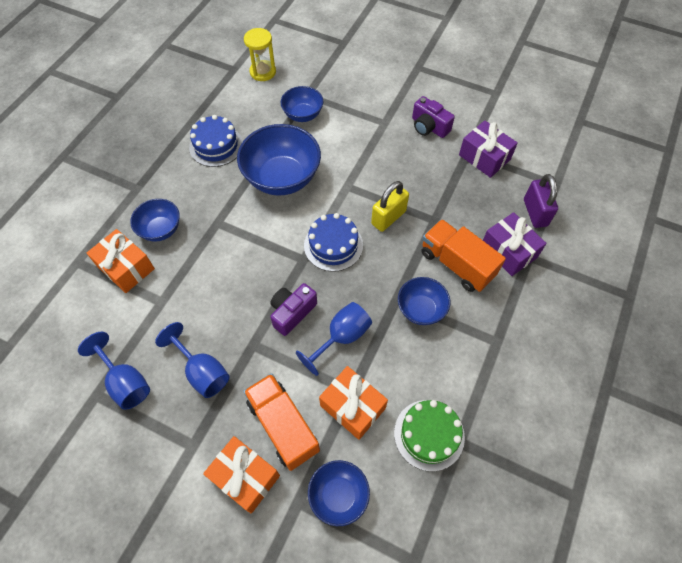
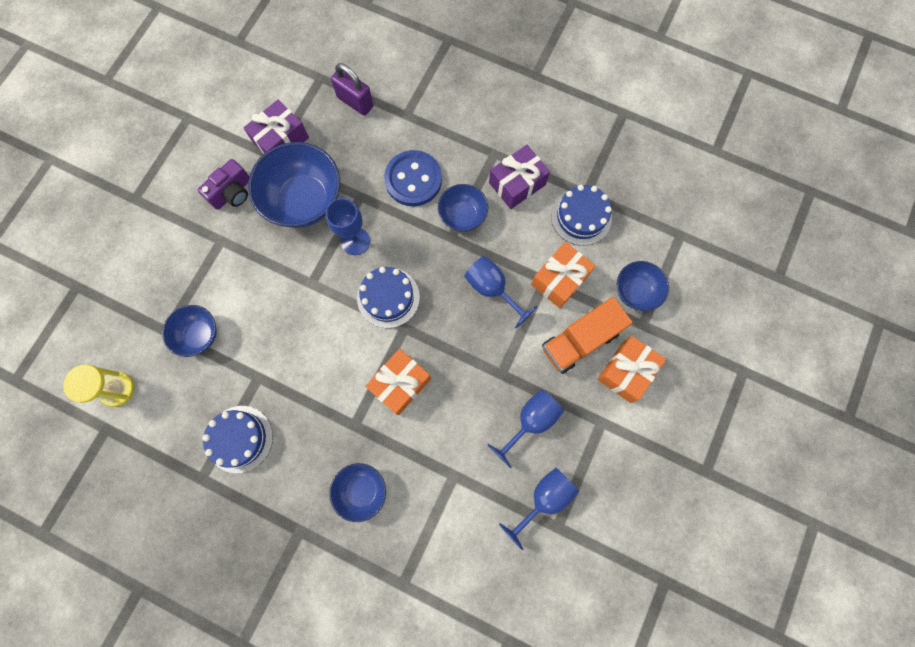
camera: 90 degrees left, 15 degrees up
orange gift [87,229,155,293] -> orange gift moved to [365,349,431,415]
blue bowl [237,124,321,196] -> blue bowl moved to [248,142,340,228]
purple camera [270,283,317,336] -> none
yellow padlock [371,181,409,232] -> blue goblet [326,198,370,255]
green cake [394,400,465,472] -> blue cake [551,185,612,246]
orange truck [422,219,506,292] -> blue button [384,150,442,206]
purple gift [483,212,547,276] -> purple gift moved to [489,145,550,209]
purple padlock [524,174,558,228] -> purple padlock turned 45 degrees clockwise [331,63,374,116]

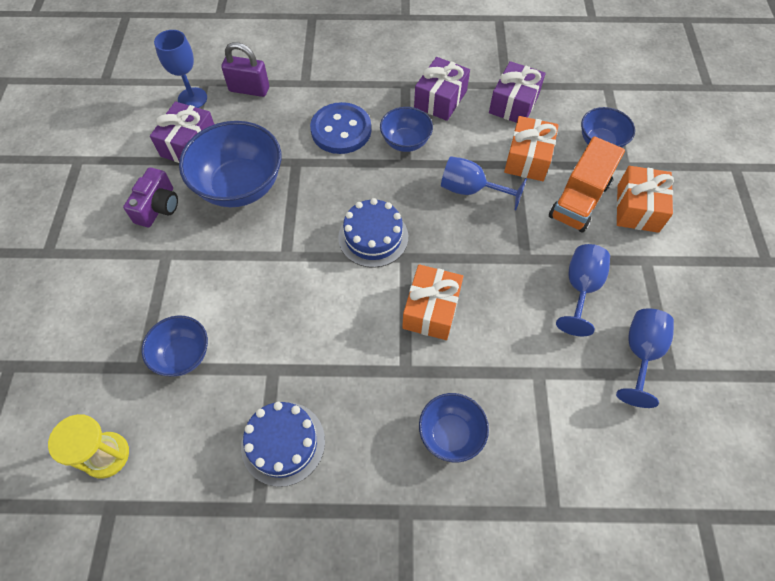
camera: 25 degrees left, 15 degrees down
blue goblet [326,198,370,255] -> blue goblet moved to [154,30,207,108]
blue cake [551,185,612,246] -> purple gift [489,61,546,123]

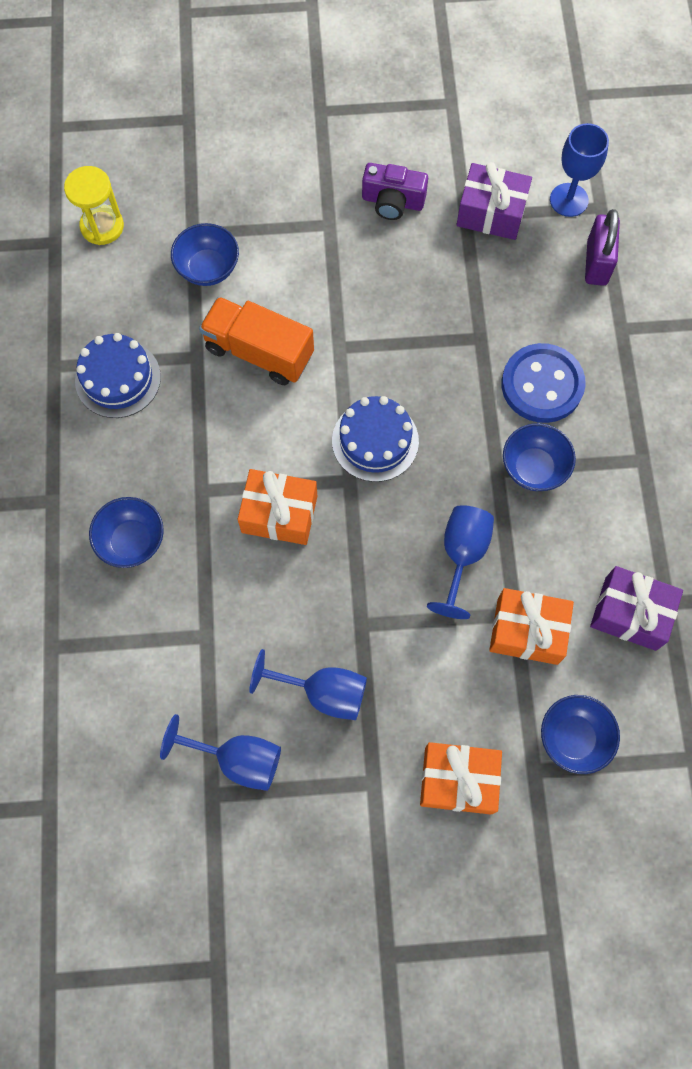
camera: 85 degrees right, 10 degrees up
blue bowl [179,121,281,207] -> none
purple gift [414,57,470,121] -> none
orange truck [549,136,625,232] -> orange truck moved to [199,297,314,385]

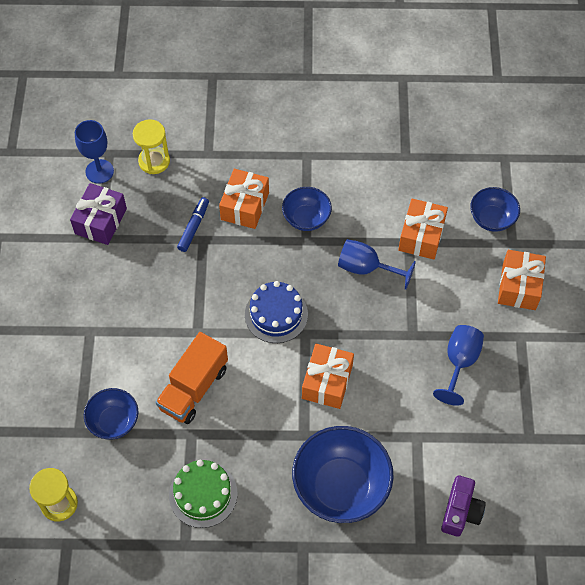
camera: 85 degrees left, 10 degrees down
blue cake [75,333,161,418] -> green cake [169,460,238,528]
blue bowl [89,497,164,568] -> blue bowl [292,426,394,523], size x1.77
blue goblet [160,714,281,791] -> none
purple camera [362,163,428,220] -> purple camera moved to [441,475,486,537]
blue button [502,343,586,423] -> orange gift [219,169,269,229]
purple padlock [585,209,620,286] -> yellow hourglass [133,119,170,174]
purple gift [590,566,683,651] -> none
none -> blue marker [177,197,209,252]

